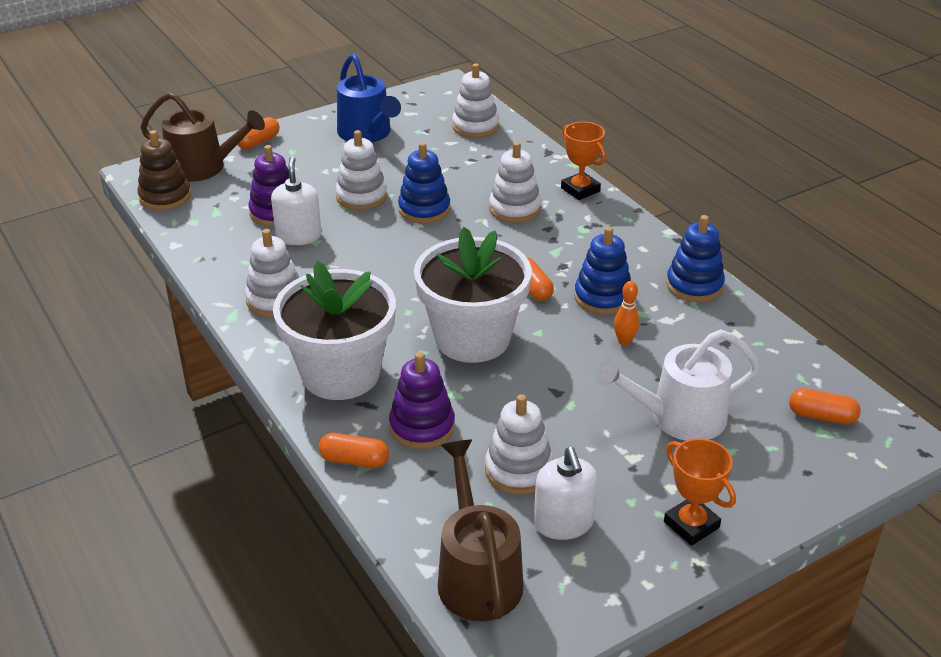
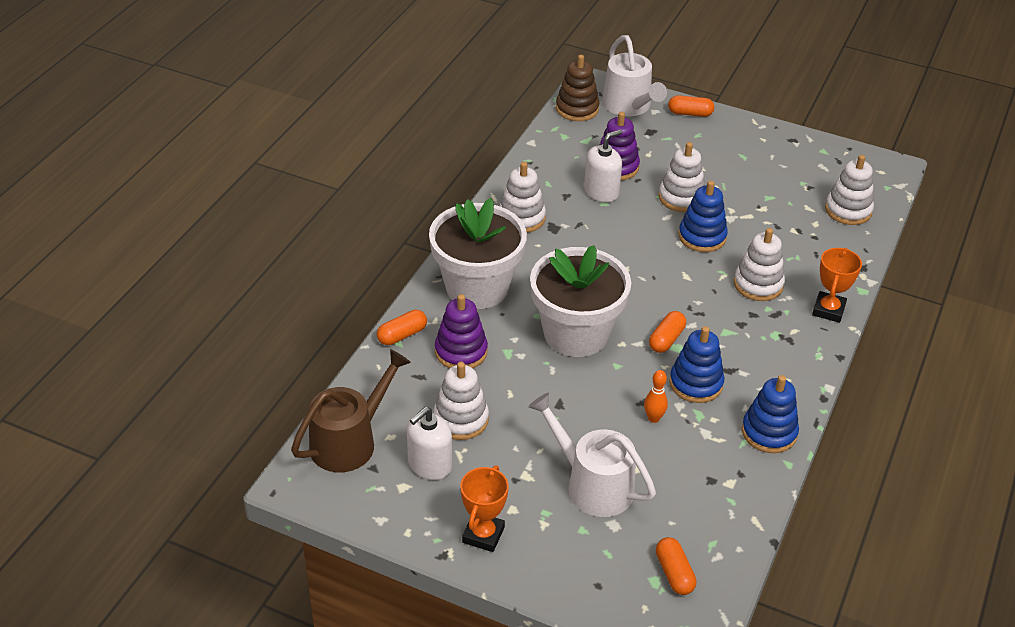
camera: 55 degrees right, 5 degrees up
brown watering can [140,92,265,182] -> white watering can [602,35,667,116]
orange capsule [318,433,389,468] -> orange capsule turned 75 degrees clockwise [377,310,427,345]
blue watering can [337,54,401,142] -> none

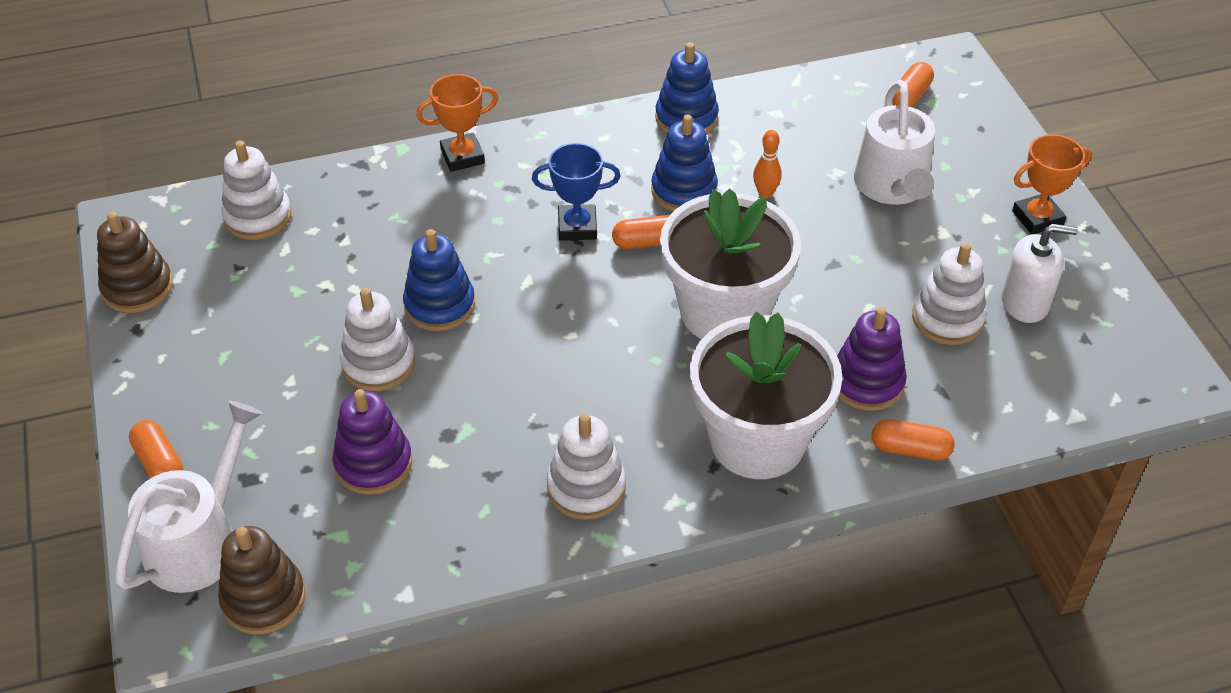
camera: 130 degrees left, 5 degrees up
brown watering can [291,349,411,472] -> none
white soap dispenser [584,130,622,203] -> none
white stacking toy [734,228,785,301] -> none
none -> brown stacking toy [97,212,173,313]
none -> blue trophy [532,143,621,241]

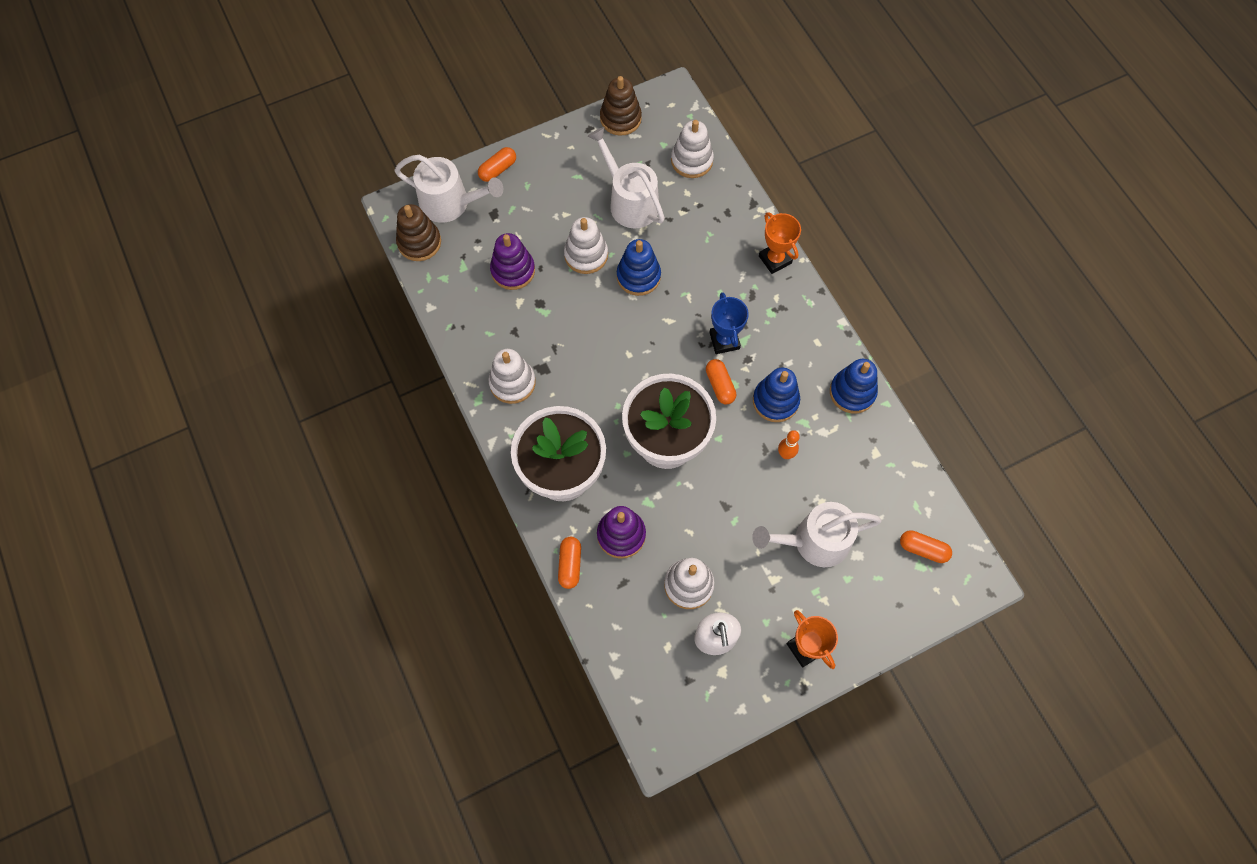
camera: 80 degrees right, 20 degrees up
none -> white watering can [588,127,665,229]

